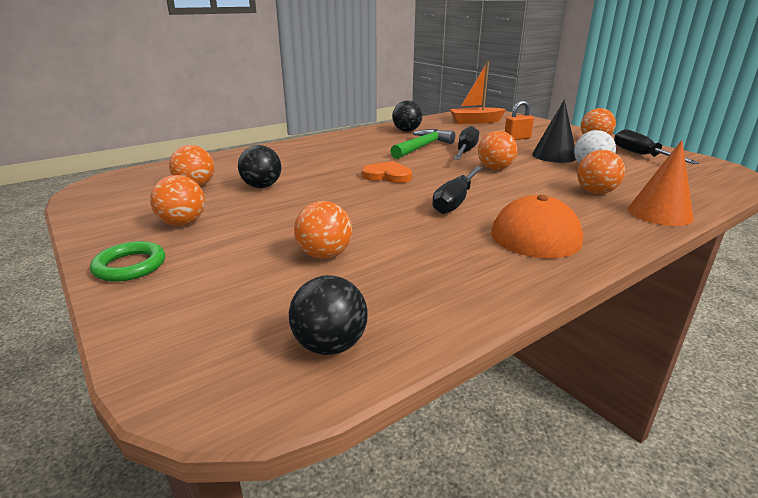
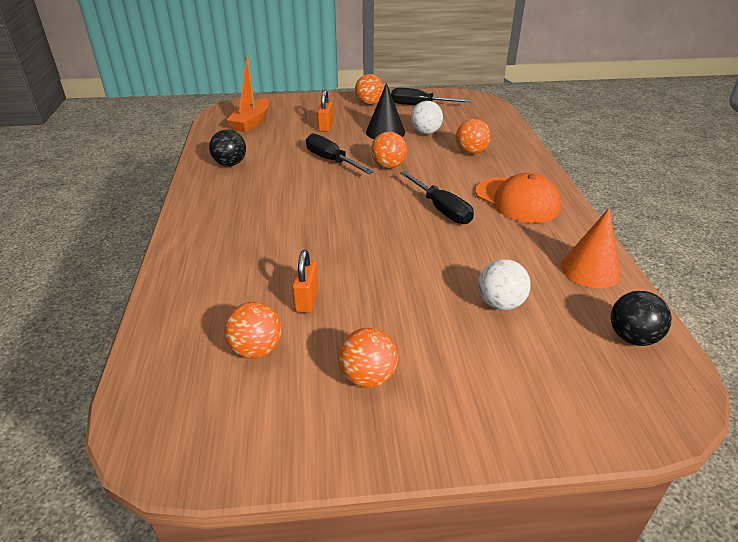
camera: 60 degrees left, 10 degrees up
green ring [90,241,165,282] -> none
black ball [238,145,281,188] -> orange padlock [292,250,319,313]
orange ball [294,201,352,259] -> white ball [478,259,531,310]
orange heart [362,161,412,183] -> none
green hammer [390,129,455,159] -> none
orange cone [628,140,694,226] -> orange cone moved to [561,208,621,288]

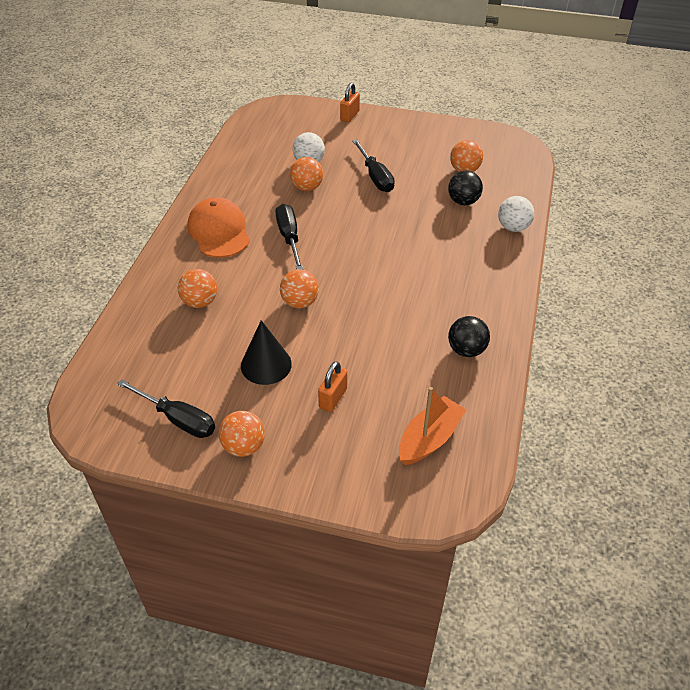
camera: 160 degrees left, 10 degrees up
orange padlock [292,250,319,313] -> orange padlock moved to [340,83,360,122]
black screwdriver [306,133,374,174] -> black screwdriver moved to [352,139,395,192]
orange ball [338,328,398,388] -> orange ball moved to [290,157,323,191]
white ball [411,101,443,134] -> white ball moved to [498,196,534,232]
orange cone [561,208,621,288] -> none
black ball [611,291,671,346] -> black ball moved to [448,171,483,205]

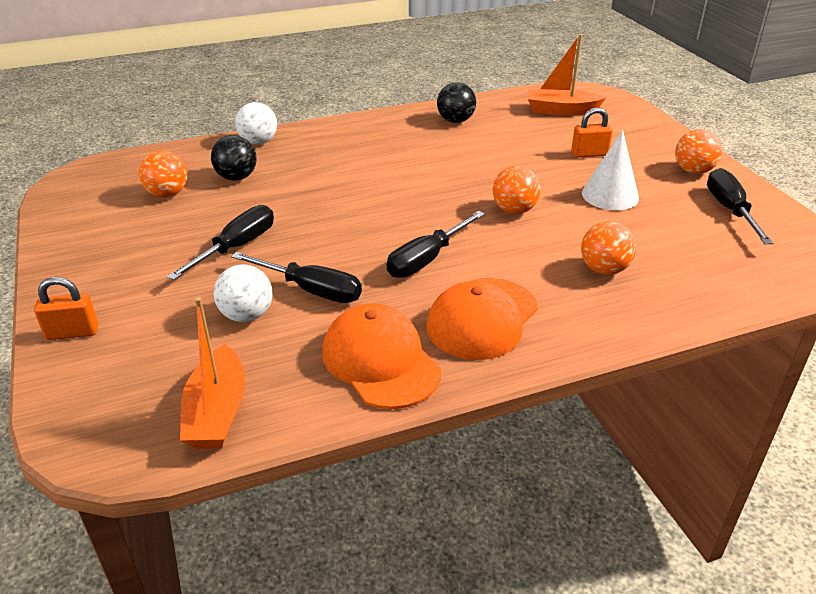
camera: 125 degrees left, 10 degrees down
black cone [241,320,292,385] -> white cone [582,130,639,210]
orange ball [290,157,323,191] -> black screwdriver [231,252,362,303]
none -> orange boat [180,297,245,449]
none -> orange cap [322,303,441,409]

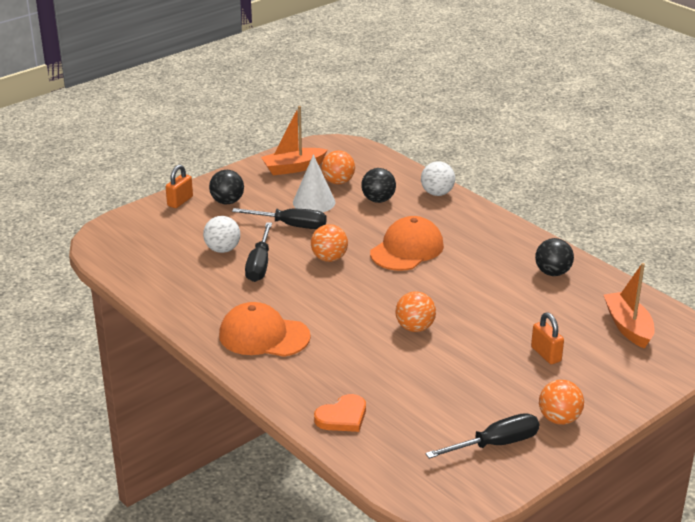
camera: 70 degrees right, 5 degrees down
orange padlock [34,277,98,340] -> orange padlock turned 60 degrees clockwise [166,165,193,208]
orange boat [180,297,245,449] -> orange boat moved to [261,106,327,175]
orange cap [322,303,441,409] -> orange cap moved to [370,216,444,271]
black screwdriver [387,211,485,278] -> none
orange ball [581,221,636,275] -> orange ball moved to [311,224,348,262]
white cone [582,130,639,210] -> white cone moved to [293,154,336,212]
none -> black ball [209,170,244,204]
none -> orange heart [314,394,366,432]

